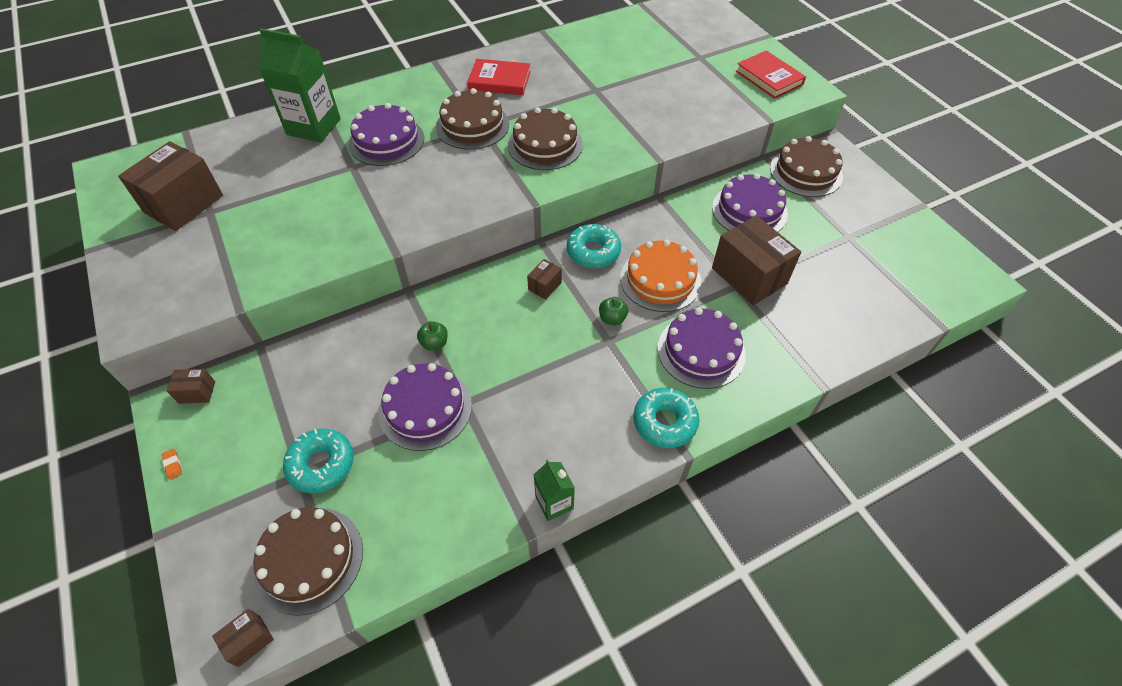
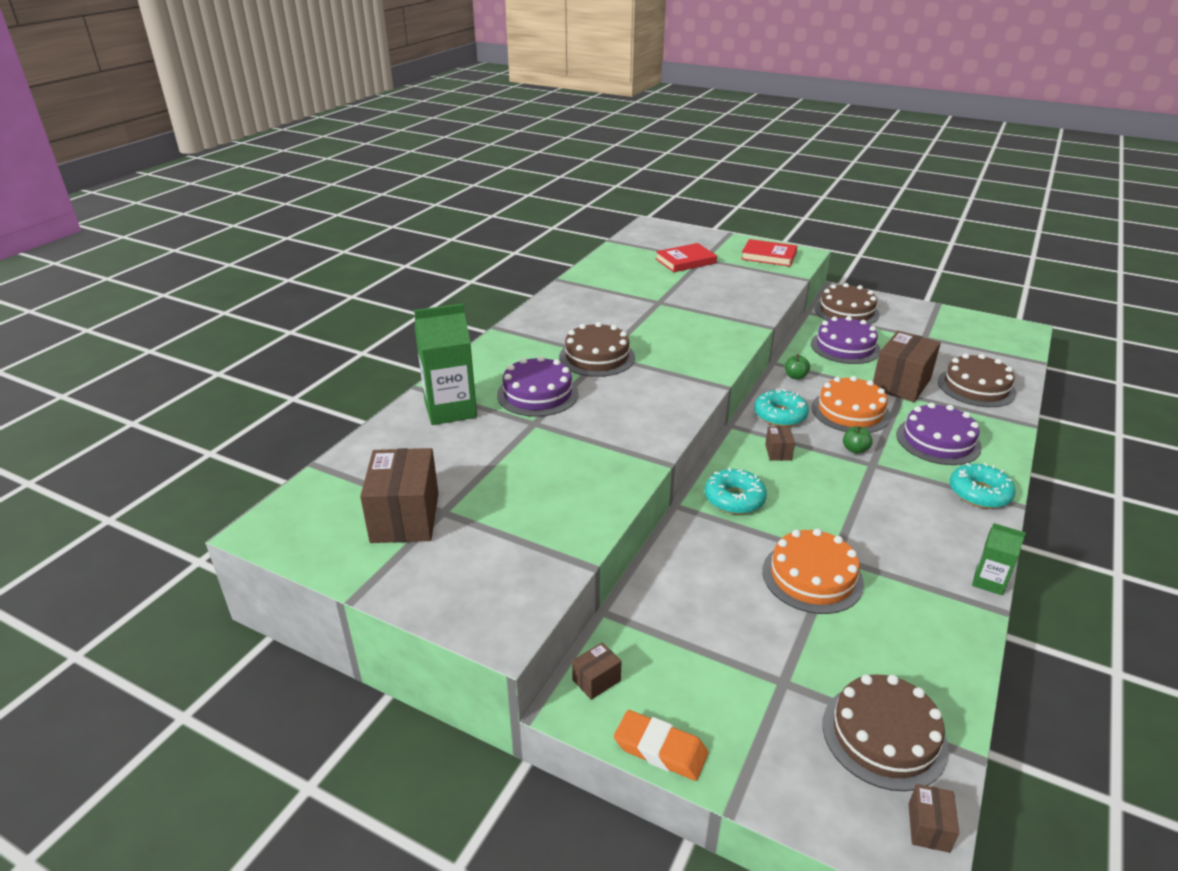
camera: 35 degrees left, 20 degrees down
orange eraser [162,449,182,480] -> orange eraser [614,710,708,781], size x2.39
turquoise donut [283,428,354,493] -> turquoise donut moved to [705,468,767,514]
purple cake [379,363,472,451] -> orange cake [762,528,864,614]
green apple [417,321,448,351] -> green apple moved to [785,354,810,380]
red book [467,59,531,95] -> red book moved to [656,243,717,272]
brown cake [508,107,583,170] -> brown cake moved to [938,354,1016,407]
brown box [712,215,801,305] -> brown box turned 75 degrees counterclockwise [873,331,941,402]

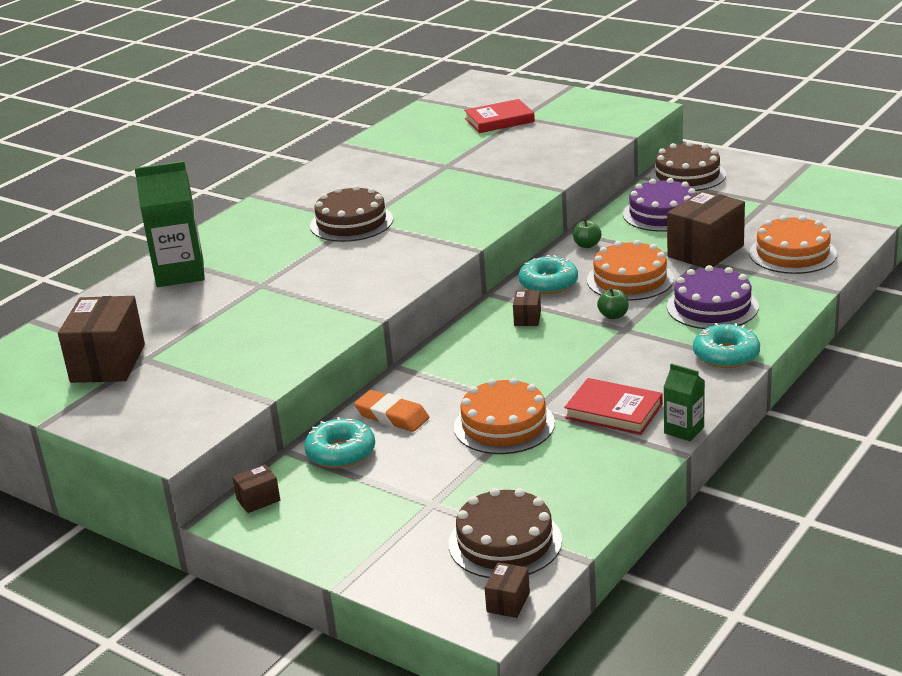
camera: 10 degrees right, 5 degrees down
purple cake [497,356,579,417] -> none
orange eraser [614,710,708,781] -> orange eraser moved to [354,390,429,432]
turquoise donut [705,468,767,514] -> turquoise donut moved to [304,417,375,468]
red book [741,239,797,267] -> red book moved to [564,378,663,435]
brown cake [938,354,1016,407] -> orange cake [749,215,837,274]

